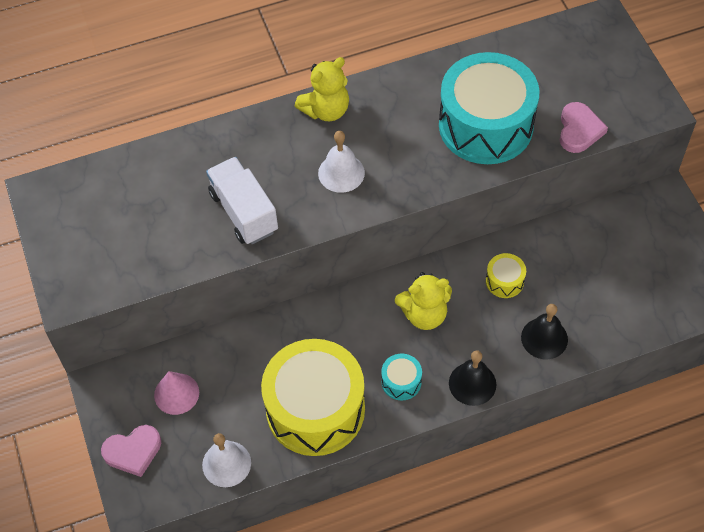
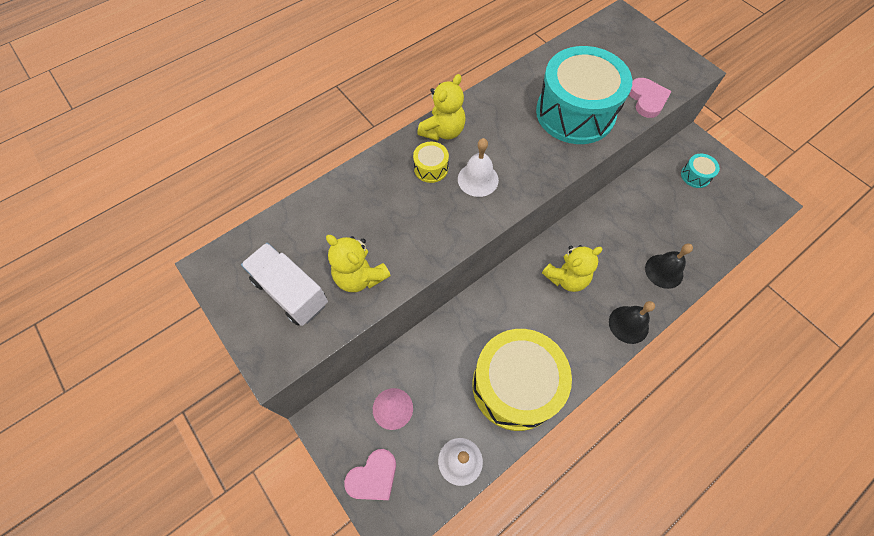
camera: 20 degrees left, 5 degrees up
white truck [206,157,278,244] -> white truck moved to [241,243,328,326]
turquoise drum [381,353,422,400] -> turquoise drum moved to [681,154,720,188]
yellow drum [486,253,526,298] -> yellow drum moved to [413,142,449,183]
none -> yellow teddy bear [326,235,391,292]

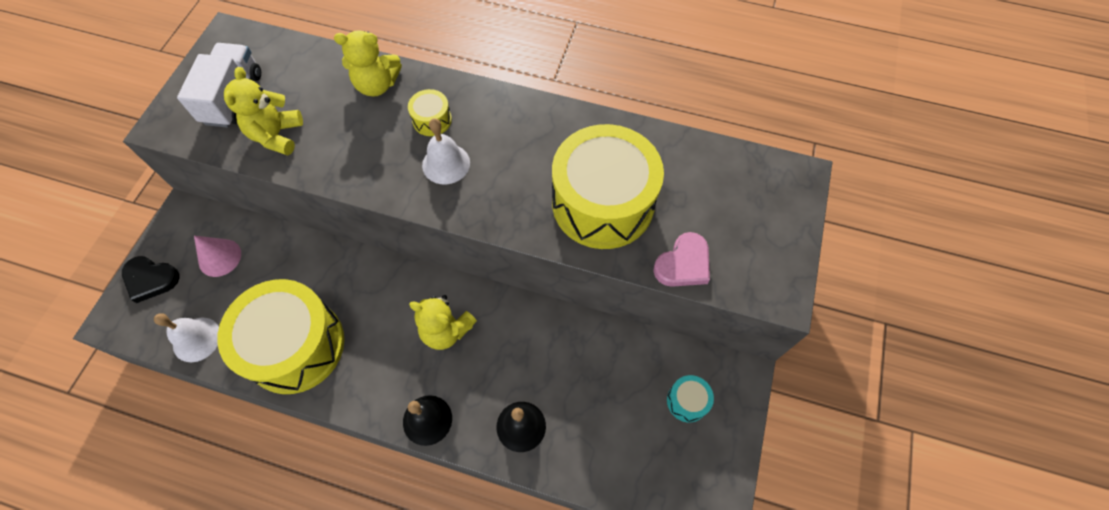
camera: 55 degrees right, 0 degrees up
pink heart [344,449,396,500] -> black heart [122,256,180,303]
yellow teddy bear [417,74,466,141] -> yellow teddy bear moved to [334,30,402,96]
turquoise drum [536,46,632,144] -> yellow drum [552,124,664,249]

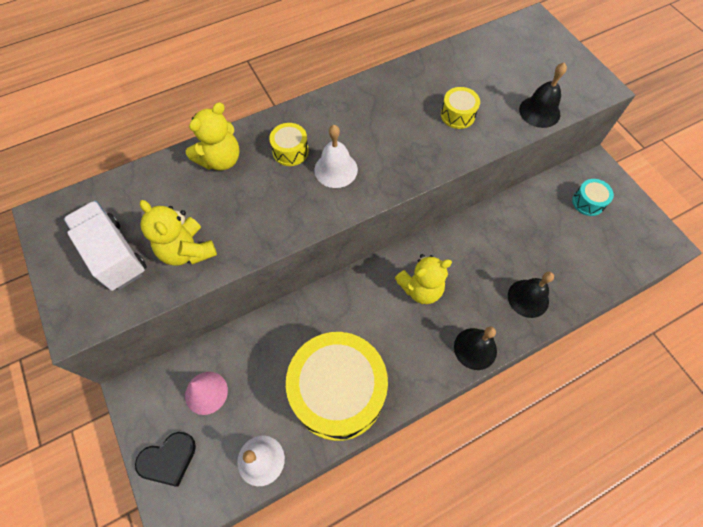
camera: 45 degrees left, 0 degrees up
yellow drum [552,124,664,249] -> yellow drum [441,87,480,129], size x0.41
pink heart [653,232,710,287] -> black bell [519,62,567,128]

